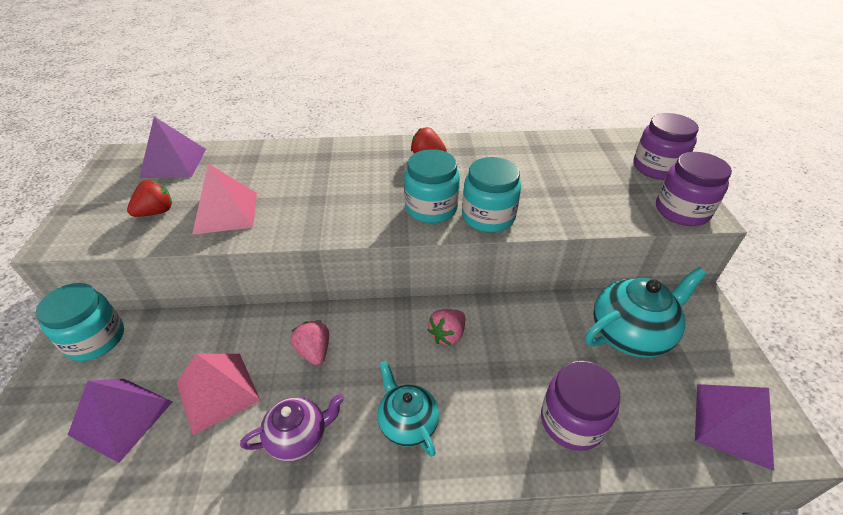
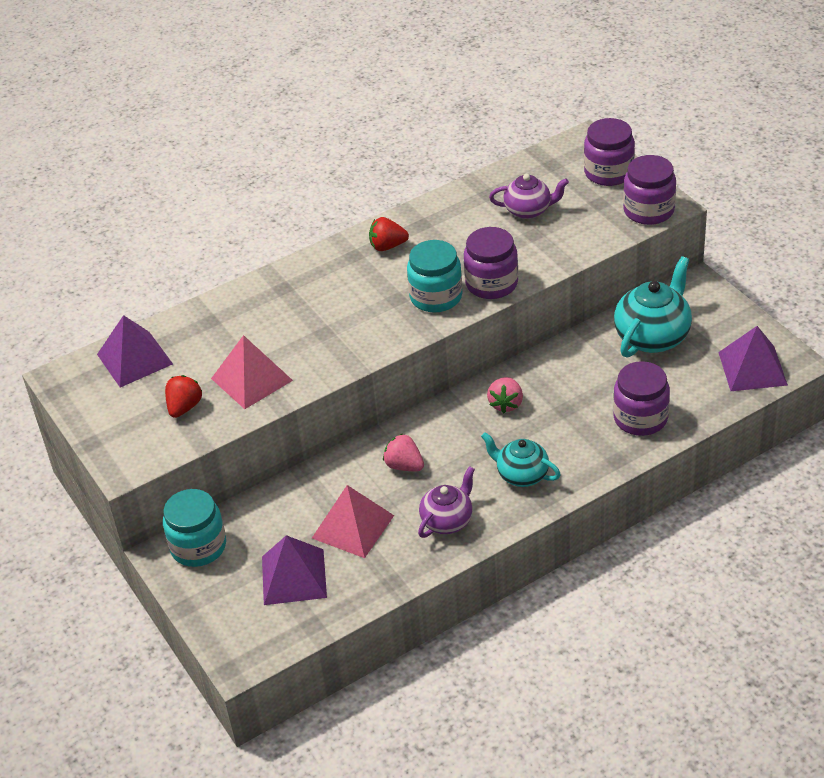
camera: 25 degrees left, 0 degrees up
turquoise jar [462,157,521,232] -> purple jar [464,227,518,299]
none -> purple teapot [489,174,569,219]

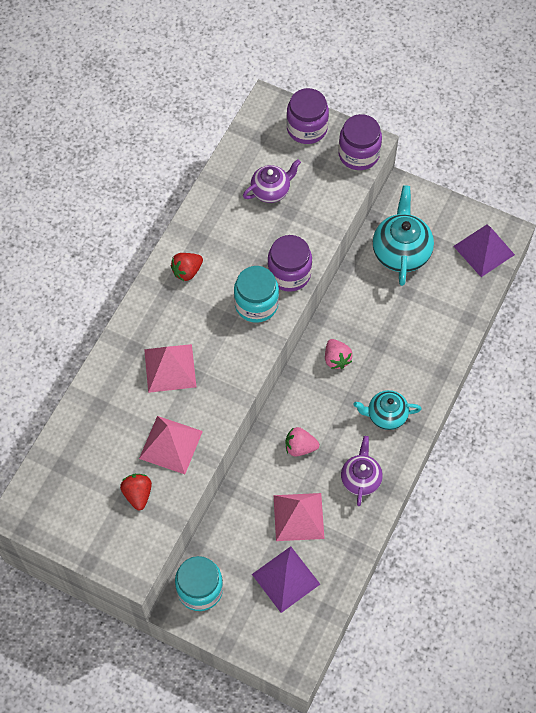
camera: 35 degrees left, 20 degrees up
purple pyramid [97,315,173,387] -> none
purple jar [613,361,670,436] -> none
none -> pink pyramid [144,344,196,393]

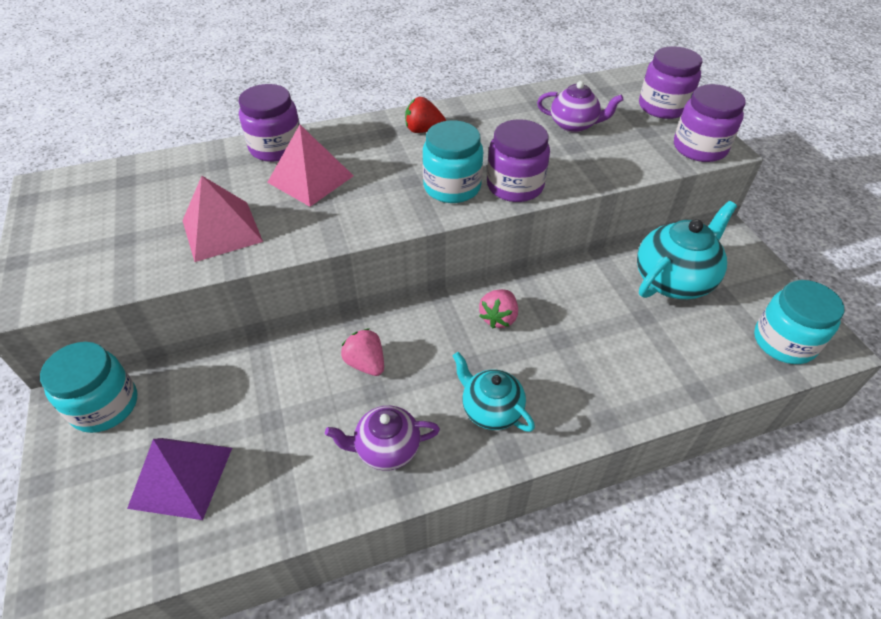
camera: 45 degrees right, 15 degrees down
red strawberry [120,474,152,510] -> none
pink pyramid [273,493,325,541] -> none
purple teapot [341,436,383,506] -> purple teapot turned 150 degrees counterclockwise [325,406,440,471]
purple pyramid [453,225,515,277] -> turquoise jar [754,280,844,364]
none -> purple jar [238,84,300,162]

